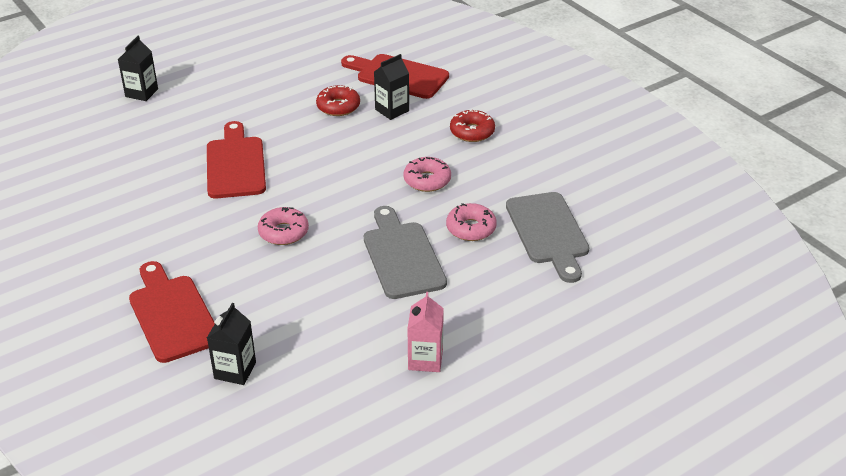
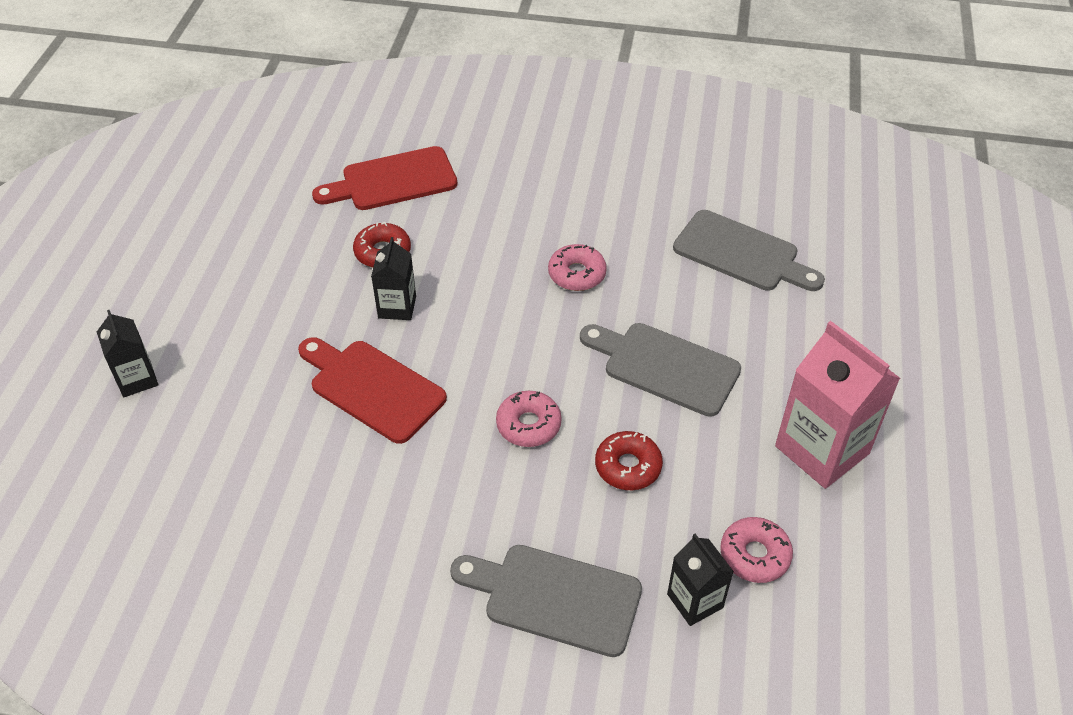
camera: 45 degrees left, 10 degrees up
red cutting board [129,261,215,363] -> grey cutting board [450,545,642,657]
black carton [374,54,409,120] -> black carton moved to [371,237,416,320]
pink carton [408,292,444,372] -> pink carton [775,321,900,489], size x1.82
pink donut [446,203,497,241] -> pink donut moved to [720,517,793,583]
red donut [450,110,495,142] -> red donut moved to [595,431,663,490]

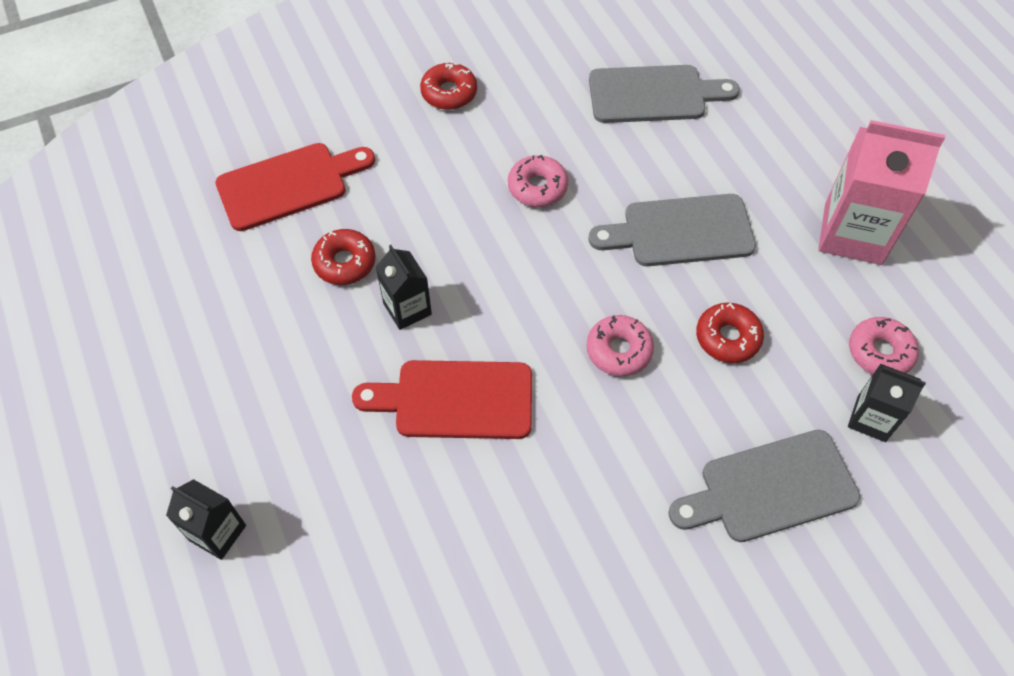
camera: 35 degrees left, 10 degrees up
red cutting board [312,146,458,210] -> red cutting board turned 150 degrees counterclockwise [215,143,375,231]
none -> red donut [420,63,477,110]

